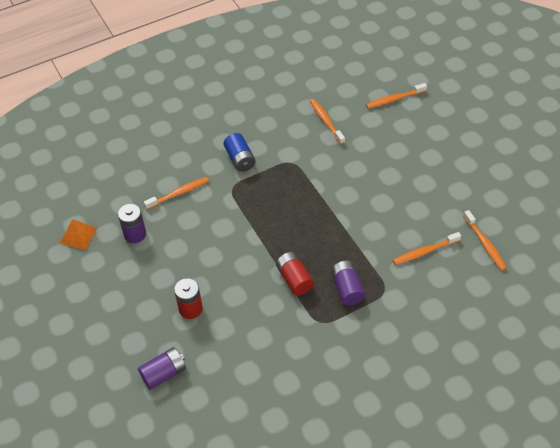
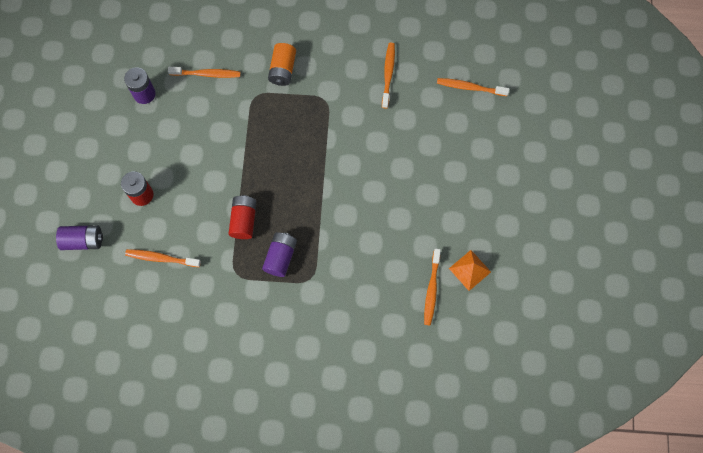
camera: 30 degrees right, 20 degrees up
orange pyramid [59,219,97,250] -> orange pyramid moved to [449,250,491,291]
blue battery [224,133,256,172] -> orange battery [268,43,296,86]
orange toothbrush [393,232,461,265] -> orange toothbrush moved to [125,249,201,267]

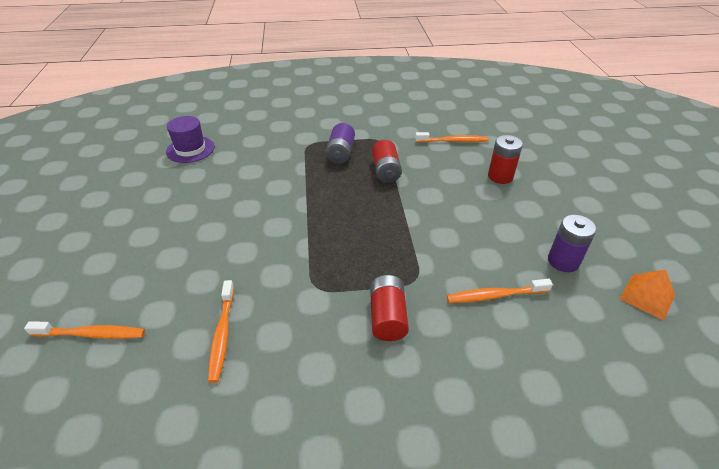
camera: 170 degrees right, 30 degrees down
purple battery [56,225,103,250] -> none
orange battery [268,43,296,86] -> red battery [370,275,409,341]
orange toothbrush [424,249,441,325] -> purple hat [166,116,215,163]
orange pyramid [449,250,491,291] -> orange pyramid moved to [620,270,675,321]

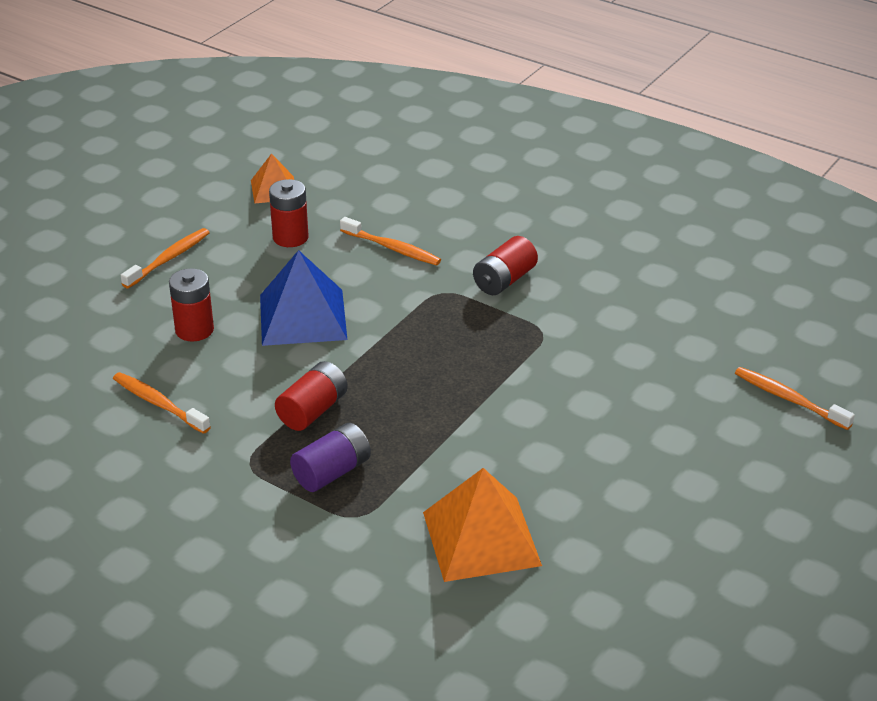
camera: 140 degrees left, 5 degrees down
purple hat [166,116,215,163] -> none
orange toothbrush [208,280,234,383] -> orange toothbrush moved to [121,228,210,288]
purple battery [548,215,597,272] -> red battery [269,179,308,247]
none -> blue pyramid [260,250,347,346]
none -> orange pyramid [423,468,542,582]

